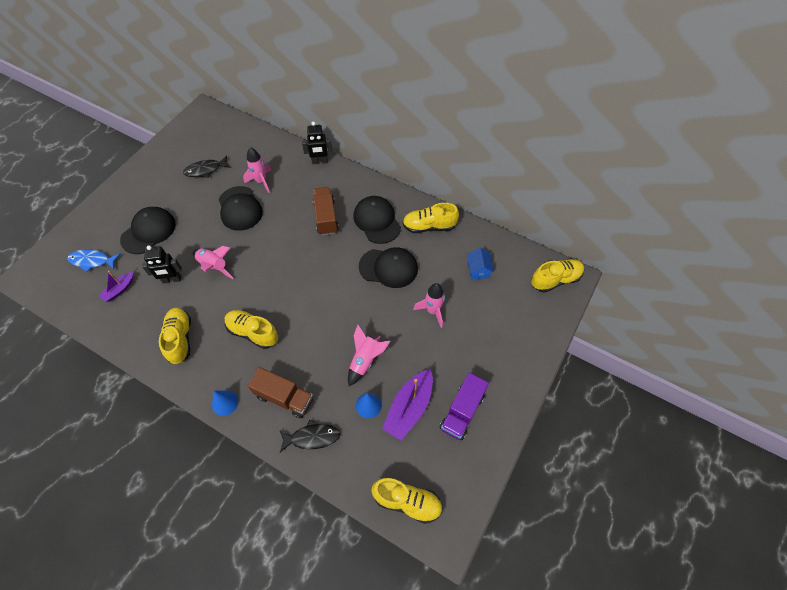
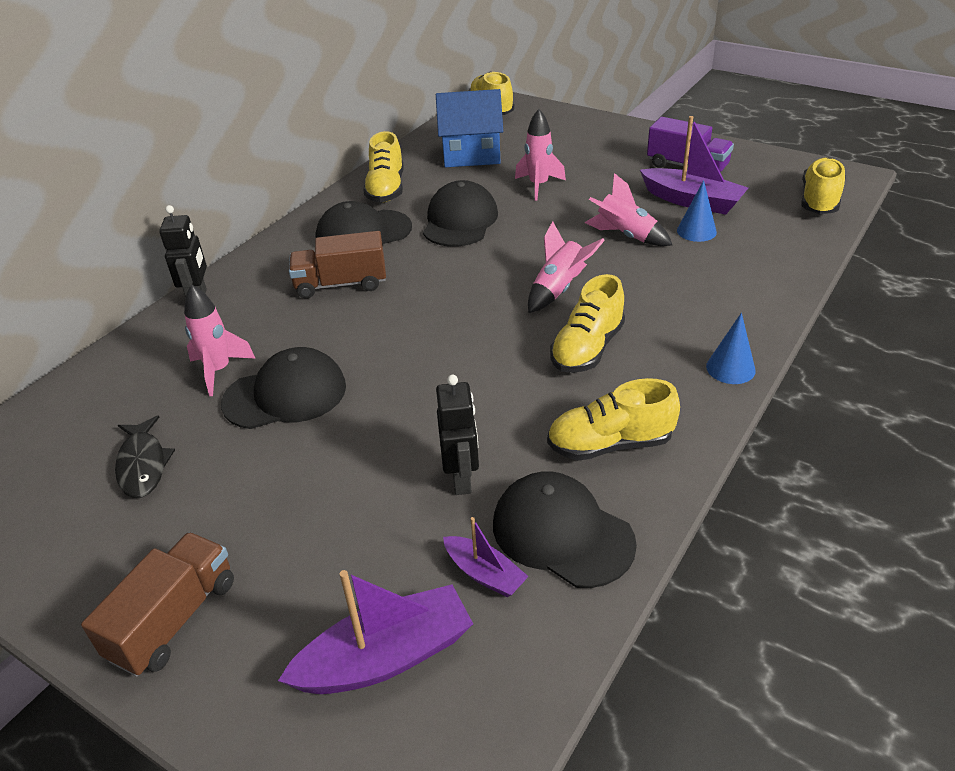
camera: 85 degrees left, 20 degrees down
blue fish [68,249,120,272] -> purple boat [278,570,473,694]
black cap [120,207,176,254] -> black cap moved to [493,471,637,588]
pink rocket [193,246,233,279] -> pink rocket moved to [528,221,605,313]
brown truck [248,367,313,418] -> brown truck moved to [81,532,234,677]
black fish [280,420,340,452] -> none
blue house [467,247,494,279] -> blue house [436,89,503,167], size x1.87

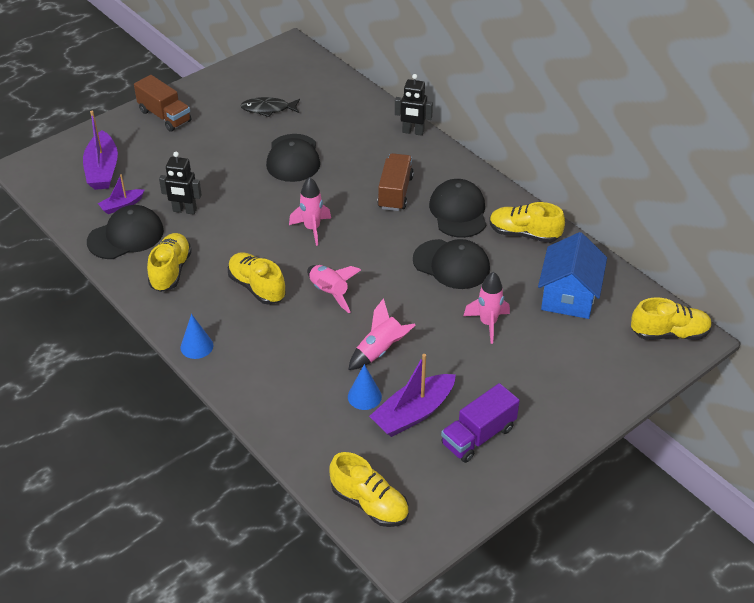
camera: 105 degrees right, 5 degrees up
pink rocket [184,284,256,396] -> pink rocket moved to [289,177,331,246]

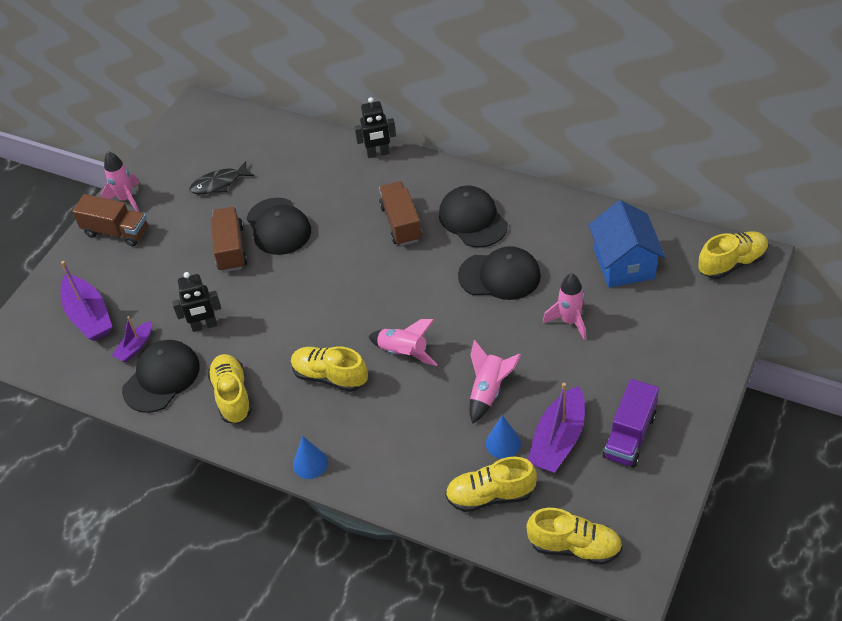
camera: 20 degrees left, 5 degrees up
pink rocket [289,177,331,246] -> pink rocket moved to [101,151,139,212]
yellow shoe [489,202,565,243] -> yellow shoe moved to [445,457,537,512]
none -> brown truck [211,207,247,272]

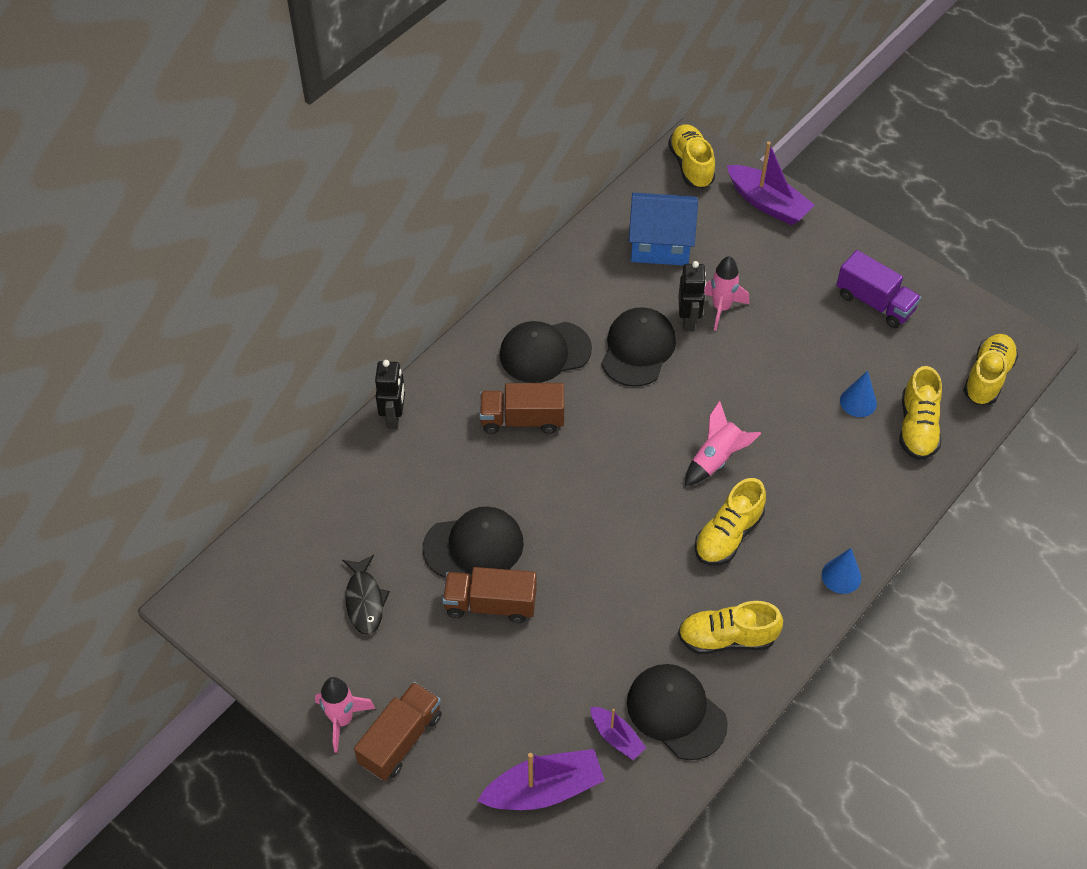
camera: 80 degrees left, 5 degrees up
black robot [172,272,221,332] -> black robot moved to [678,261,706,331]
pink rocket [470,340,521,424] -> none
purple boat [528,383,585,473] -> purple boat moved to [727,142,815,225]

